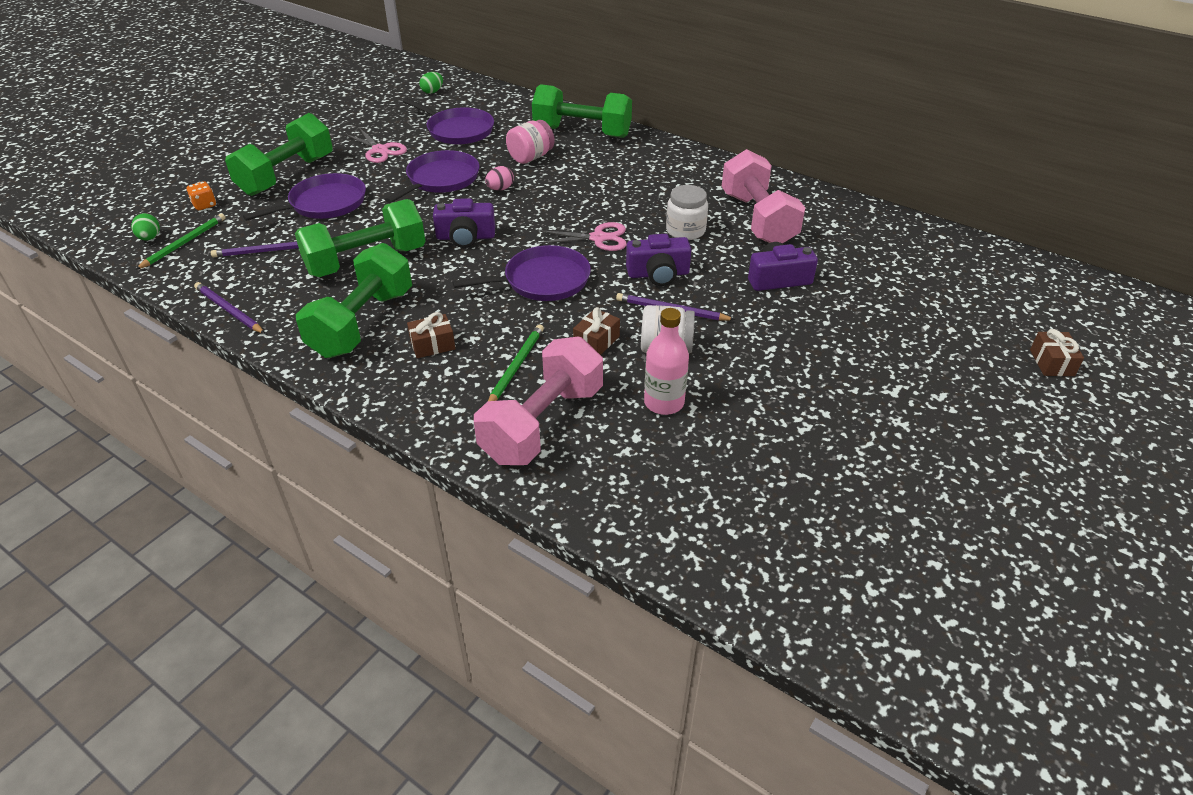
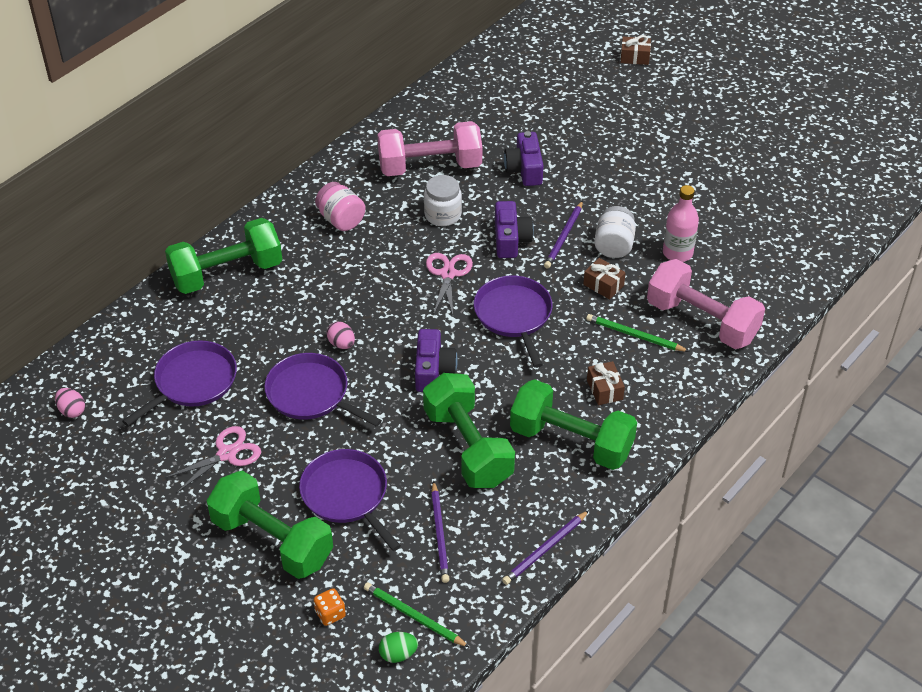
camera: 85 degrees left, 5 degrees up
green egg [419,72,443,94] -> pink egg [55,388,85,418]
pink jar [506,120,555,164] -> pink jar moved to [315,182,365,231]
green dumbbell [532,84,632,138] -> green dumbbell turned 45 degrees clockwise [165,218,282,294]

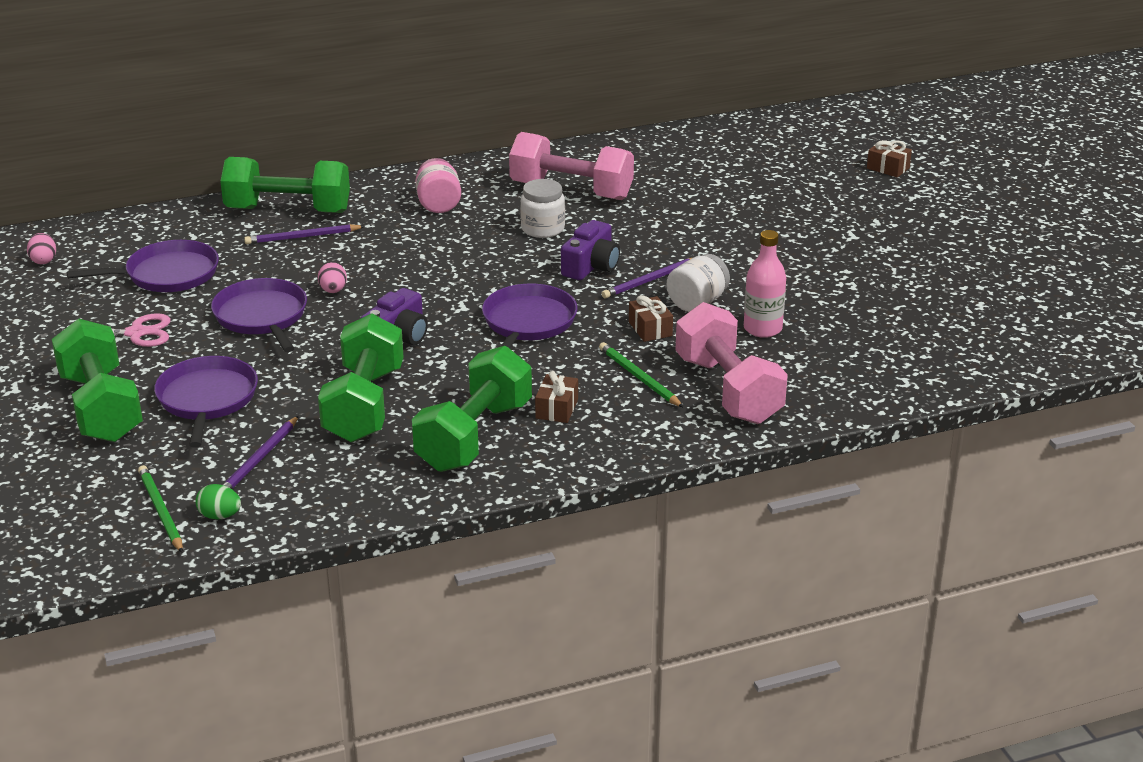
camera: 30 degrees right, 15 degrees down
orange dice [314,588,346,626] -> none
green egg [379,632,418,663] -> green egg moved to [196,484,241,519]
pink scissors [426,253,473,315] -> none
purple pencil [502,510,589,585] -> purple pencil moved to [244,224,365,244]
purple camera [504,131,544,186] -> none
green dumbbell [510,379,637,470] -> green dumbbell turned 60 degrees clockwise [412,346,532,472]

